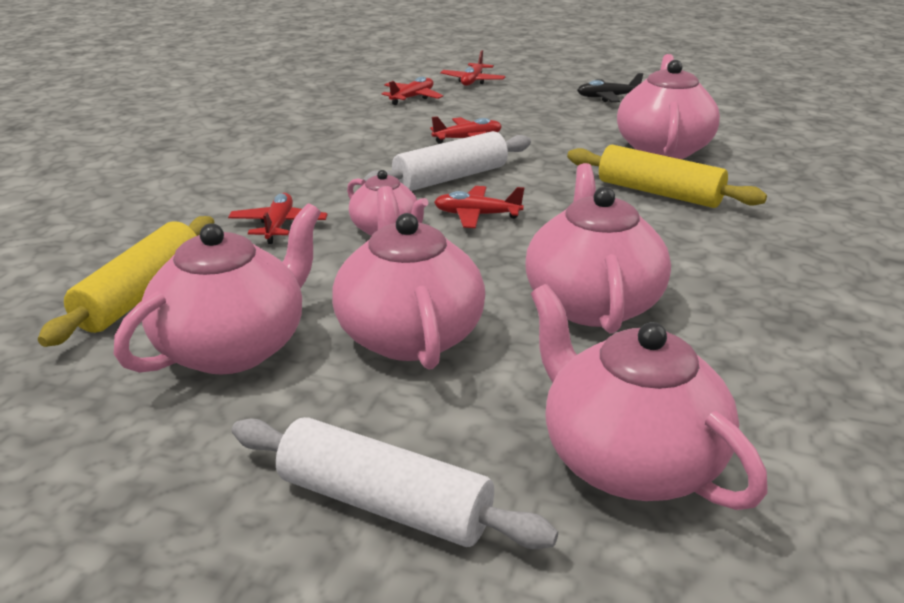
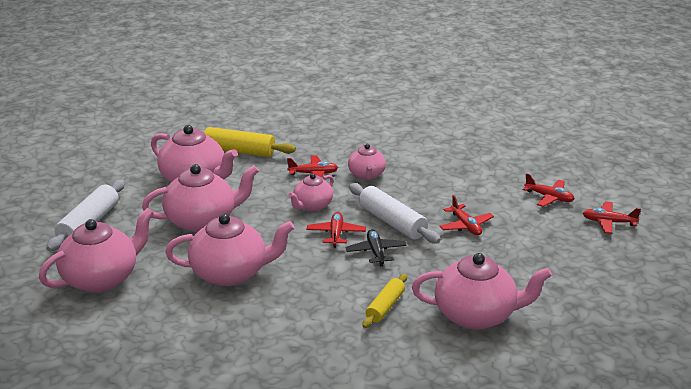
camera: 85 degrees right, 0 degrees up
yellow rolling pin [567,145,767,208] -> yellow rolling pin [362,274,407,328], size x0.63
black plane [577,73,643,102] -> black plane moved to [345,229,407,266]
none -> pink teapot [348,143,386,180]

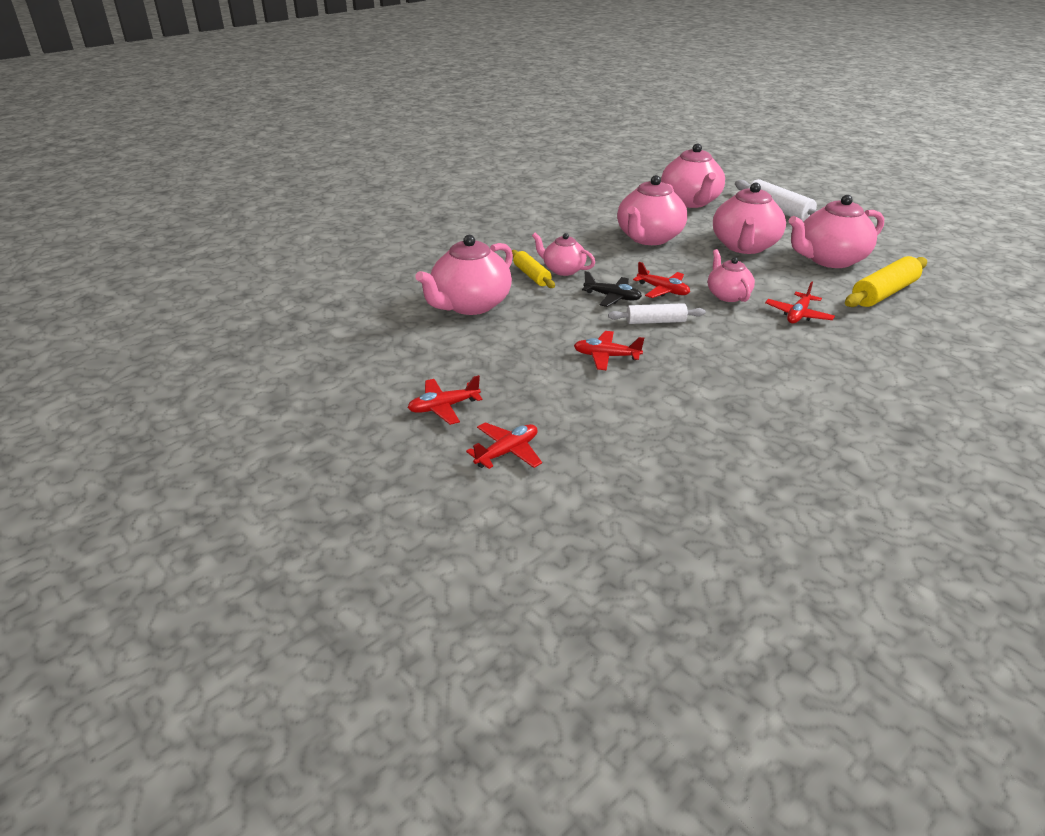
camera: 125 degrees right, 5 degrees up
pink teapot [348,143,386,180] -> pink teapot moved to [532,233,595,276]
white rolling pin [349,183,441,243] -> white rolling pin [608,303,706,324], size x0.63
red plane [523,173,575,207] -> red plane moved to [408,375,483,425]

